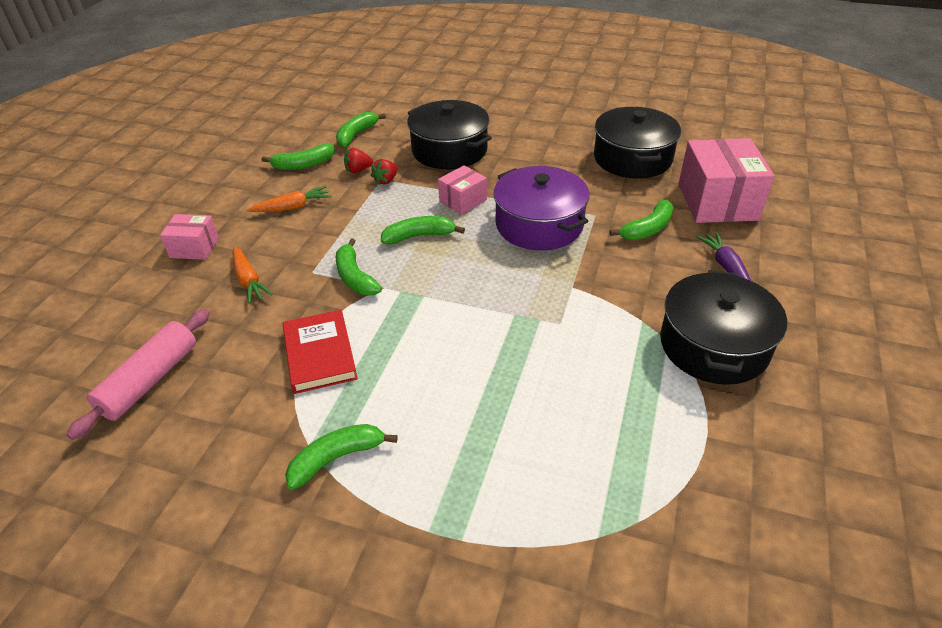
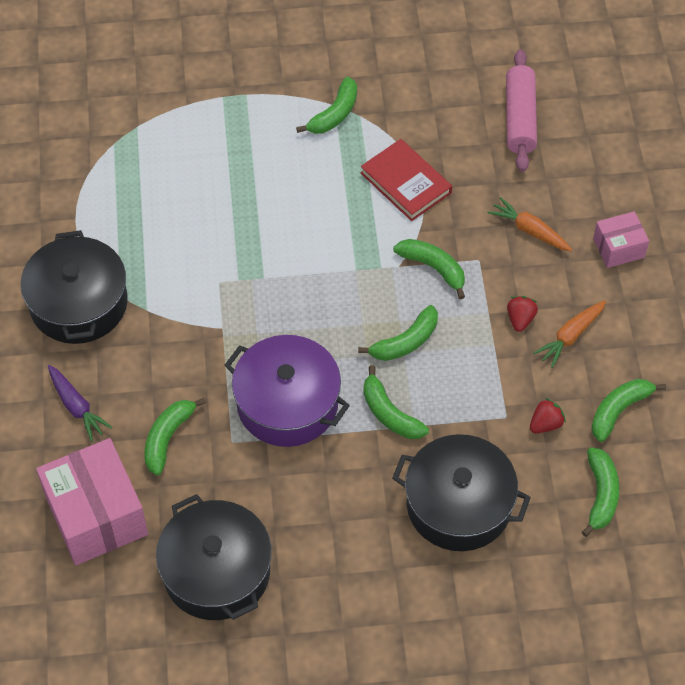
camera: 155 degrees right, 15 degrees up
red strawberry [371,159,398,185] -> red strawberry moved to [507,296,538,332]
pink box [438,165,487,215] -> green banana [363,365,429,439]

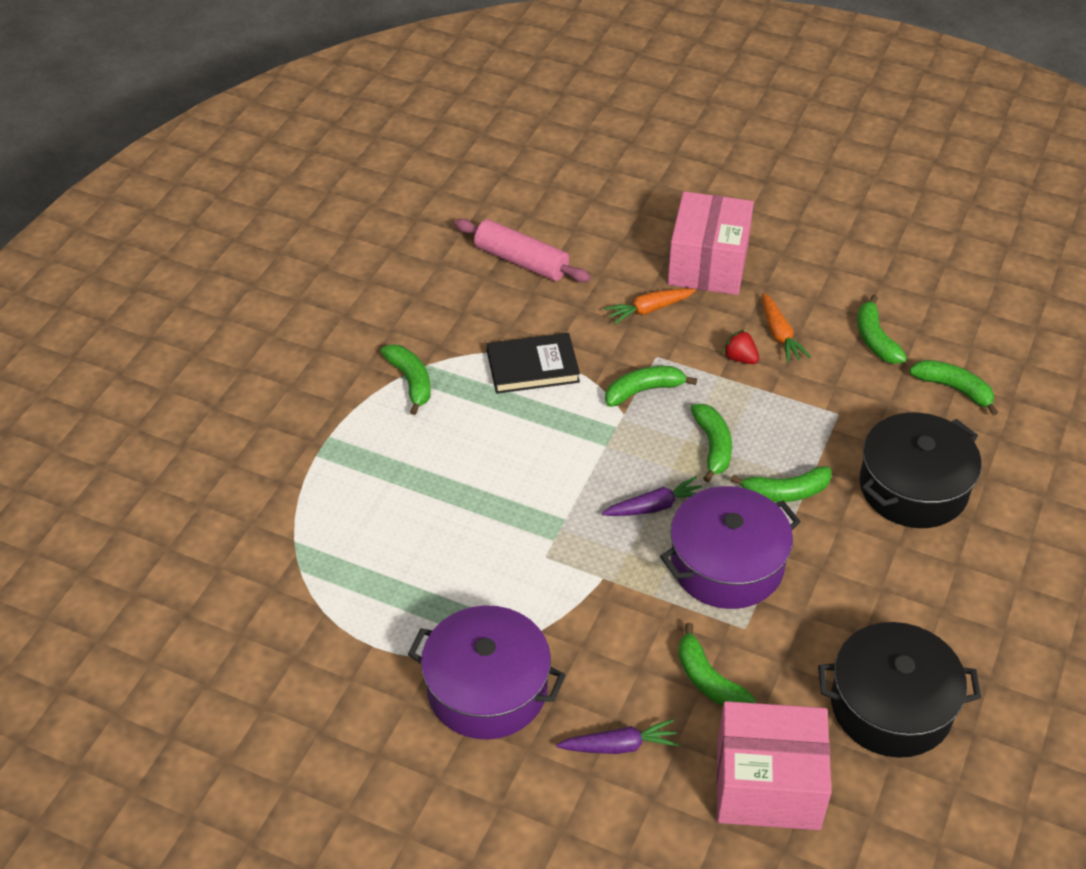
camera: 60 degrees left, 10 degrees down
black pot [21,230,128,344] -> purple pot [408,605,566,740]
red book [361,139,452,221] -> black book [487,333,580,394]
red strawberry [530,398,566,433] -> none
pink box [593,211,649,268] -> pink box [668,191,754,295], size x1.89
none -> purple carrot [602,476,702,516]

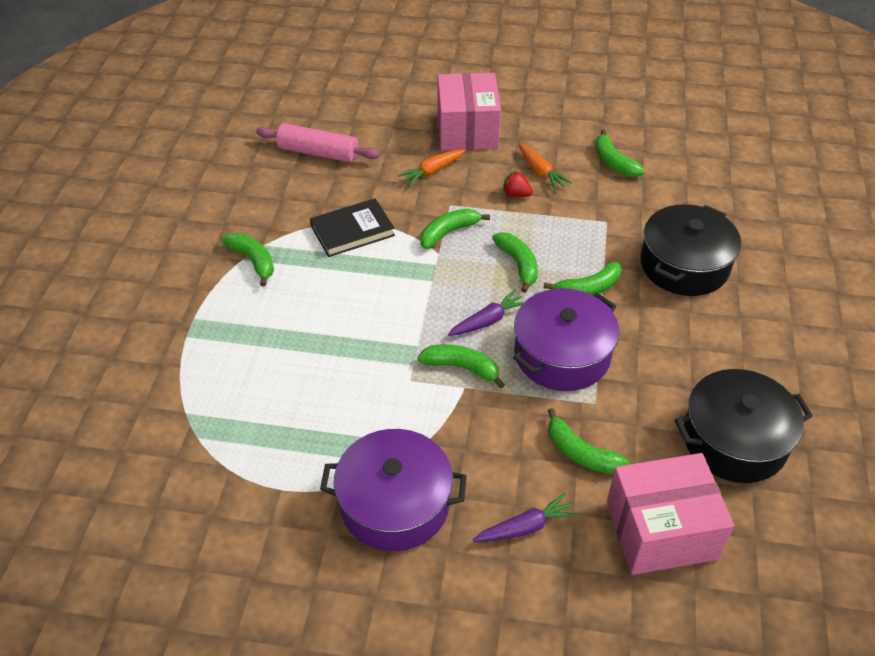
camera: 15 degrees left, 0 degrees up
green banana [909,360,998,415] -> green banana moved to [418,345,505,389]

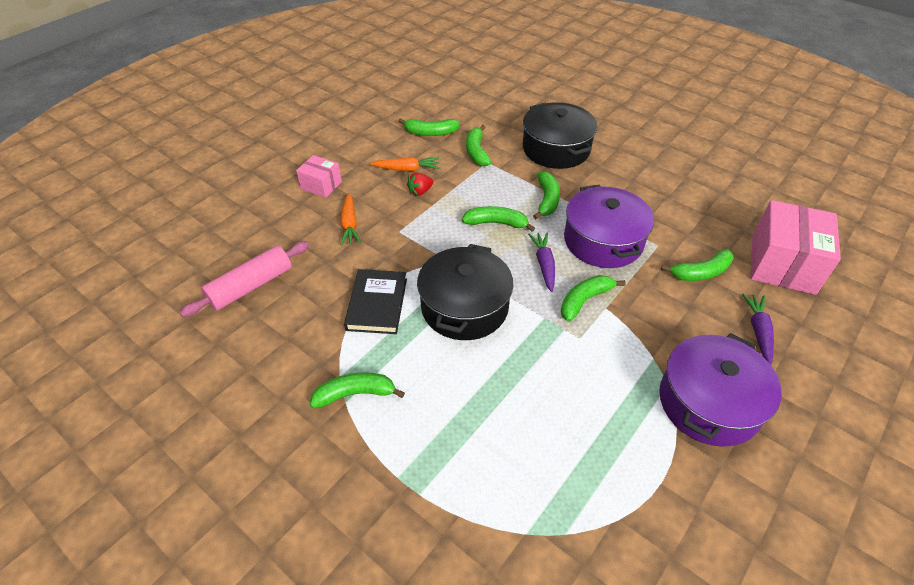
camera: 60 degrees left, 0 degrees up
green banana [420,209,490,249] -> green banana moved to [466,125,491,166]
pink box [438,73,501,151] -> pink box [296,155,342,198], size x0.53
black pot [675,369,813,483] -> black pot moved to [417,244,514,340]

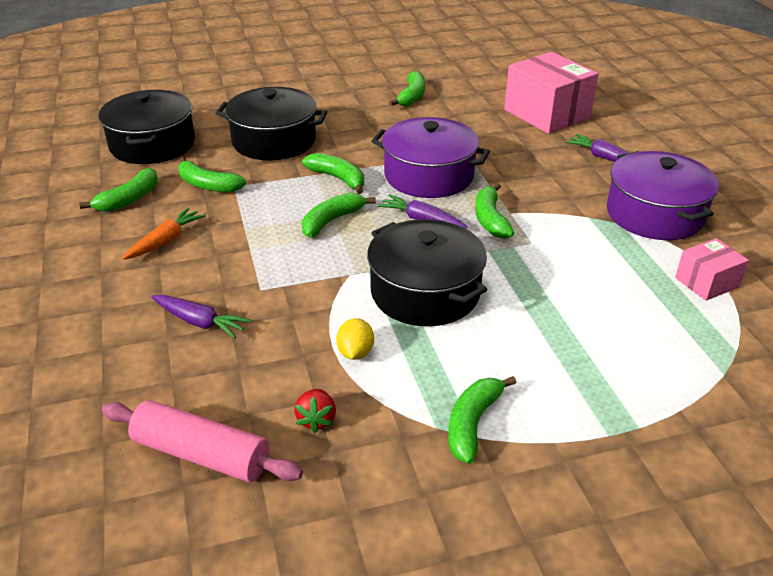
camera: 55 degrees left, 10 degrees down
pink rolling pin [180,241,309,317] -> pink rolling pin turned 60 degrees counterclockwise [102,400,303,482]
pink box [296,155,342,198] -> pink box moved to [675,238,749,301]
orange carrot [340,193,361,245] -> purple carrot [151,295,251,338]
black book [344,269,407,334] -> yellow lemon [336,318,374,360]
red strawberry [407,172,433,196] -> red strawberry moved to [294,389,336,433]
green banana [661,249,733,281] -> green banana moved to [389,71,425,106]
none -> black pot [98,90,195,164]

